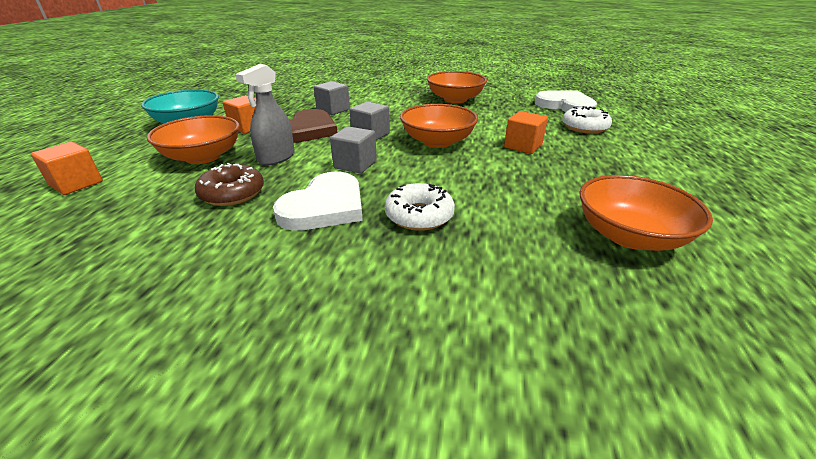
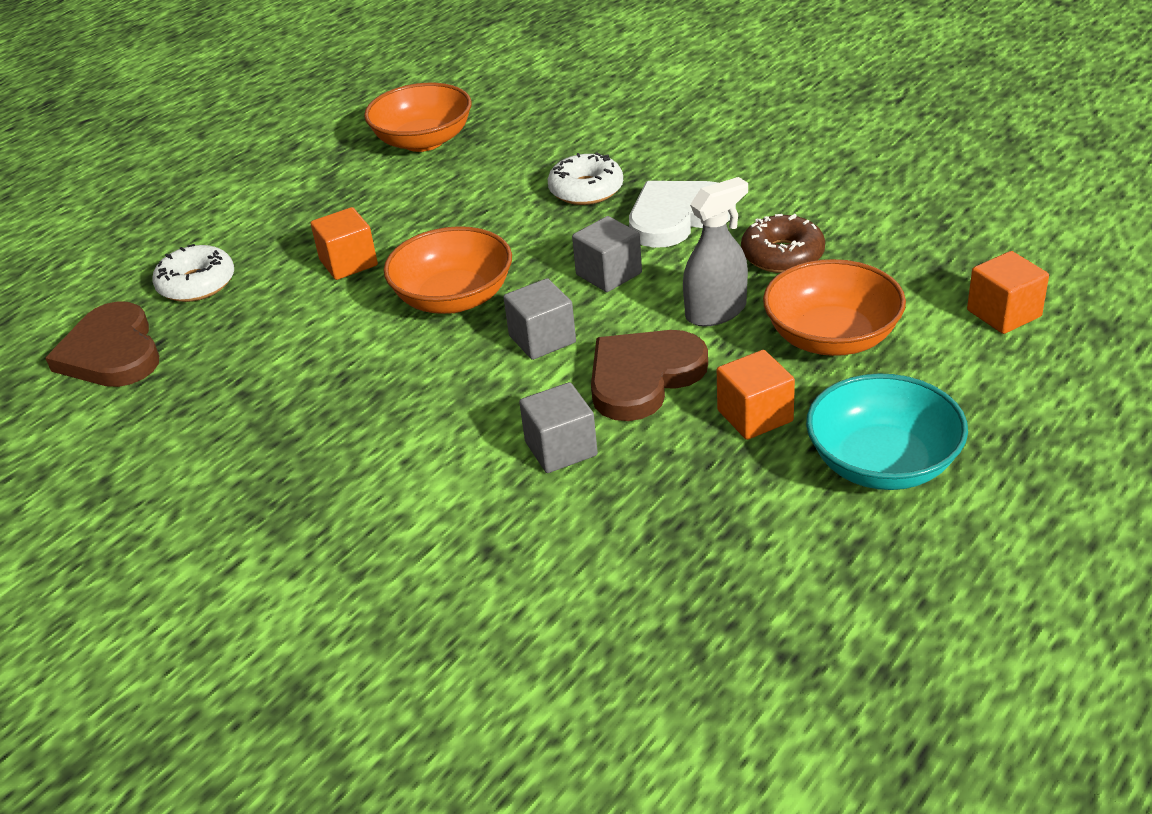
camera: 150 degrees left, 5 degrees up
orange bowl [427,71,487,103] -> none
white heart [535,91,597,112] -> brown heart [45,301,159,387]

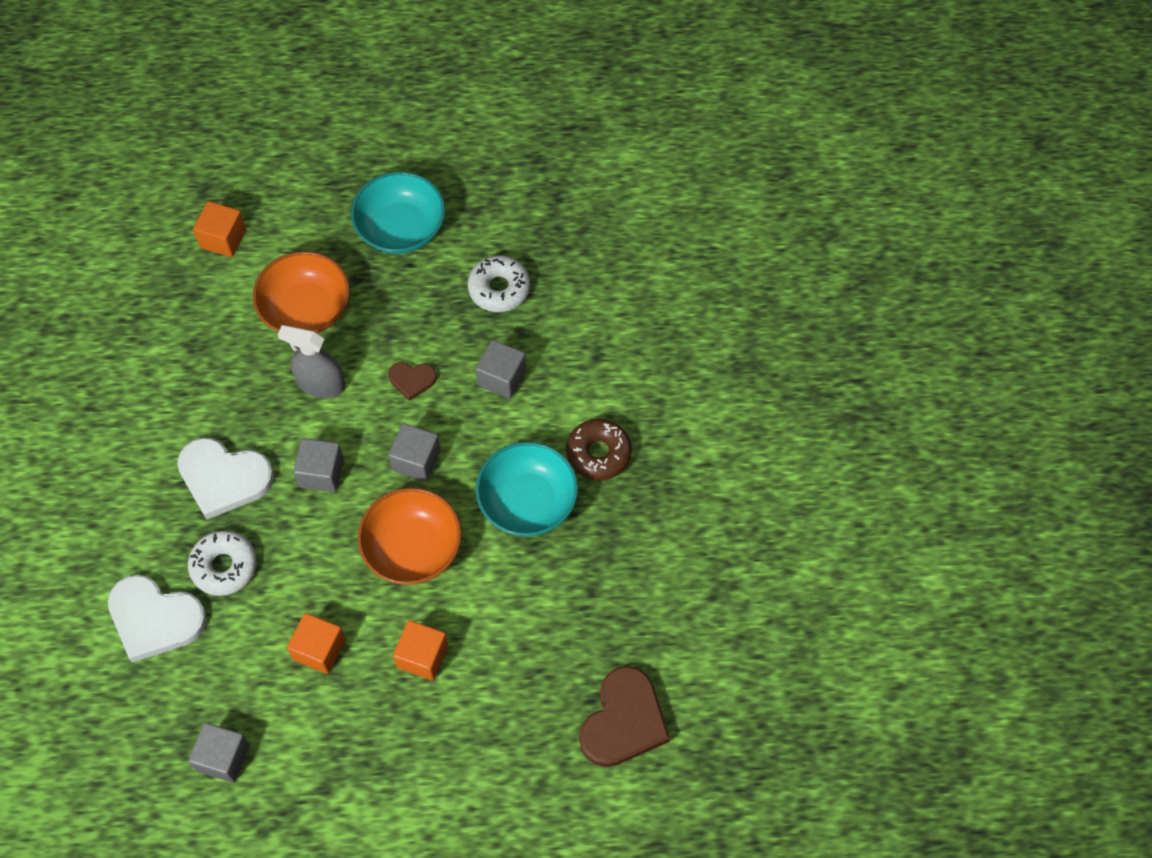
camera: 135 degrees left, 25 degrees up
white donut [152,244,234,302] -> white donut moved to [468,255,530,312]
orange bowl [364,83,472,152] -> grey cube [189,723,250,783]
brown heart [591,330,708,421] -> brown heart [388,362,437,401], size x0.51
orange cube [717,350,795,440] -> orange cube moved to [287,613,345,674]
brown donut [741,214,825,273] -> brown donut moved to [566,419,632,481]
none -> white heart [108,575,207,663]
none -> turquoise bowl [476,442,578,536]

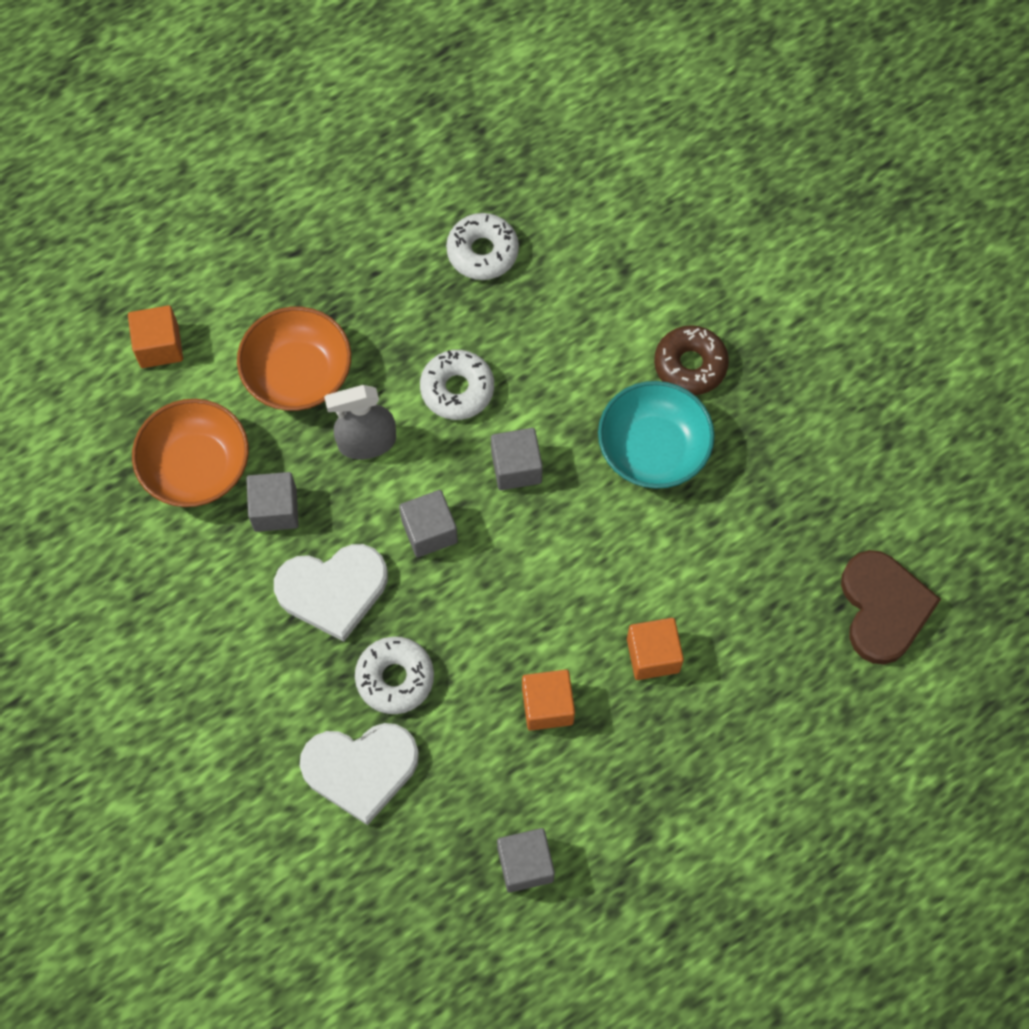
camera: 30 degrees left, 5 degrees up
turquoise bowl [351,172,445,254] -> none
orange bowl [357,488,462,585] -> orange bowl moved to [132,399,249,507]
brown heart [388,362,437,401] -> white donut [420,350,494,420]
grey cube [476,340,526,399] -> grey cube moved to [246,472,299,532]

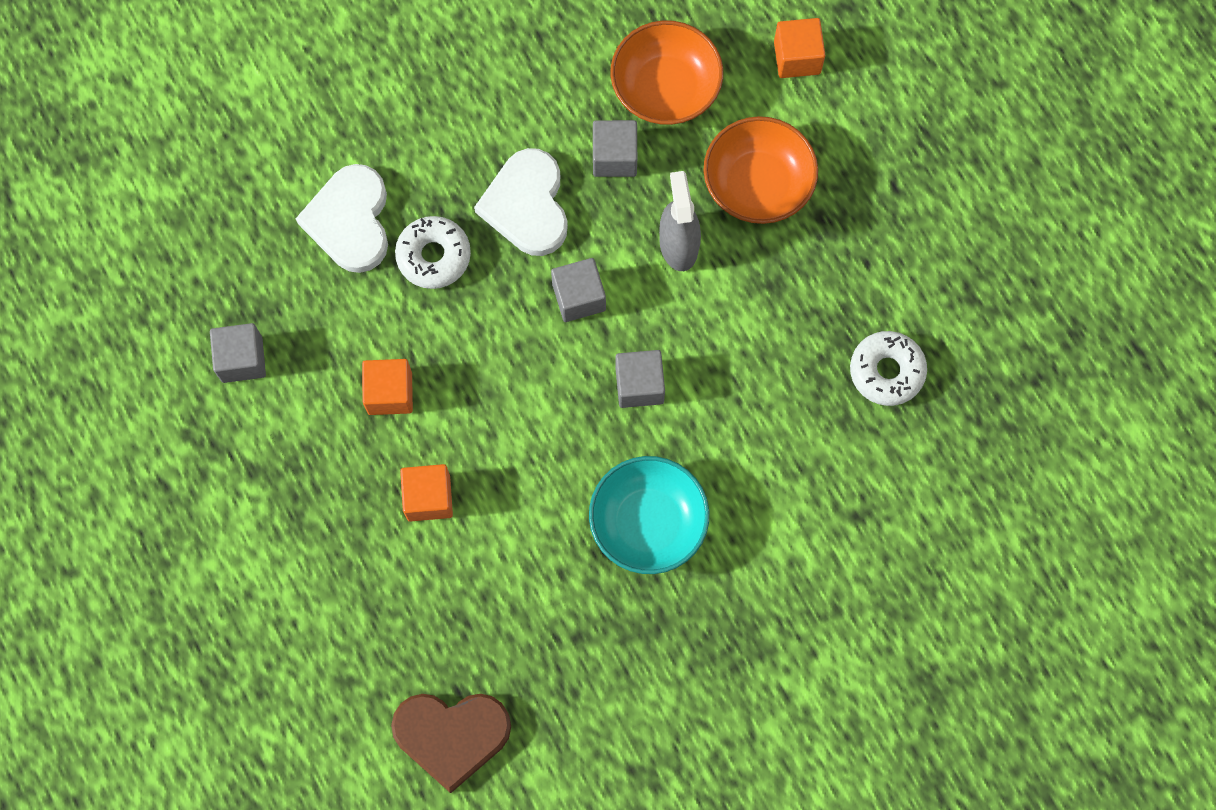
camera: 95 degrees right, 5 degrees up
white donut [420,350,494,420] -> none
brown donut [654,325,729,395] -> none

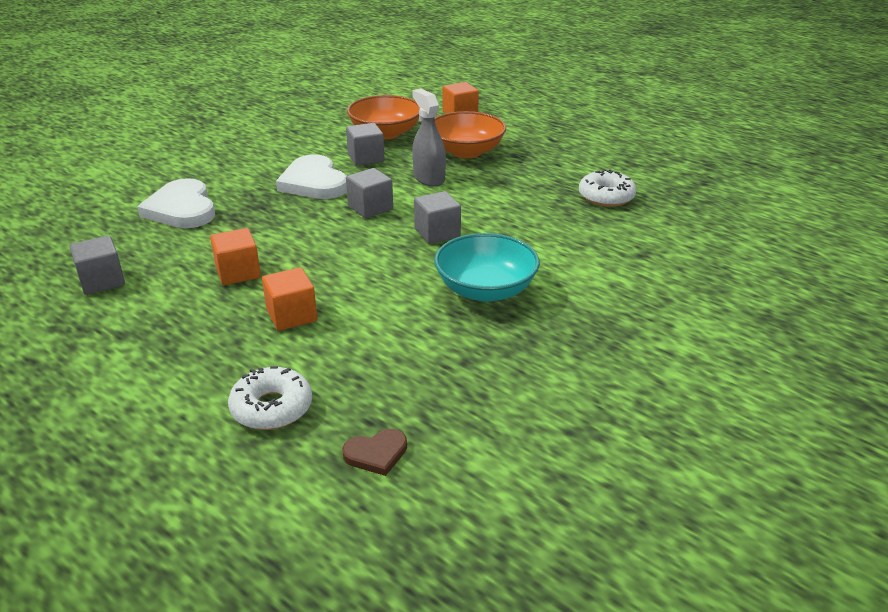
camera: 20 degrees left, 40 degrees down
brown heart [391,694,511,793] -> brown heart [342,429,407,476], size x0.51
white donut [395,216,471,289] -> white donut moved to [228,366,312,430]

